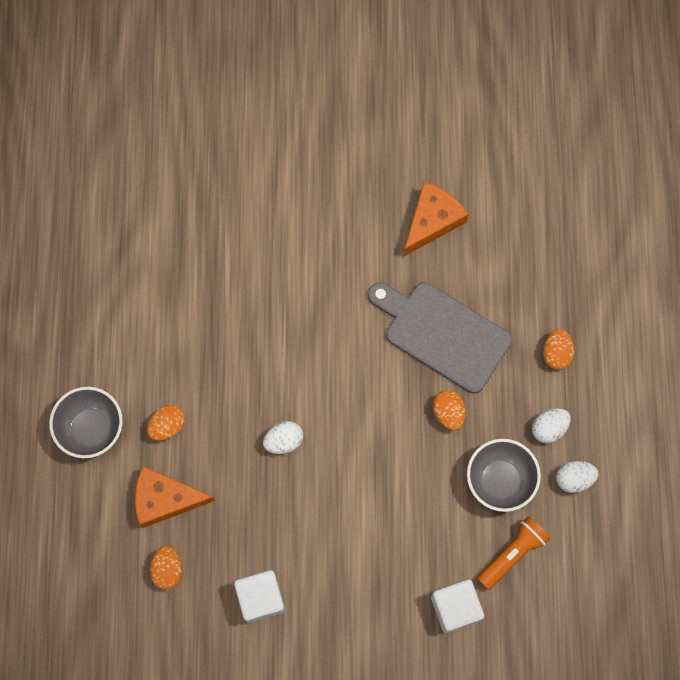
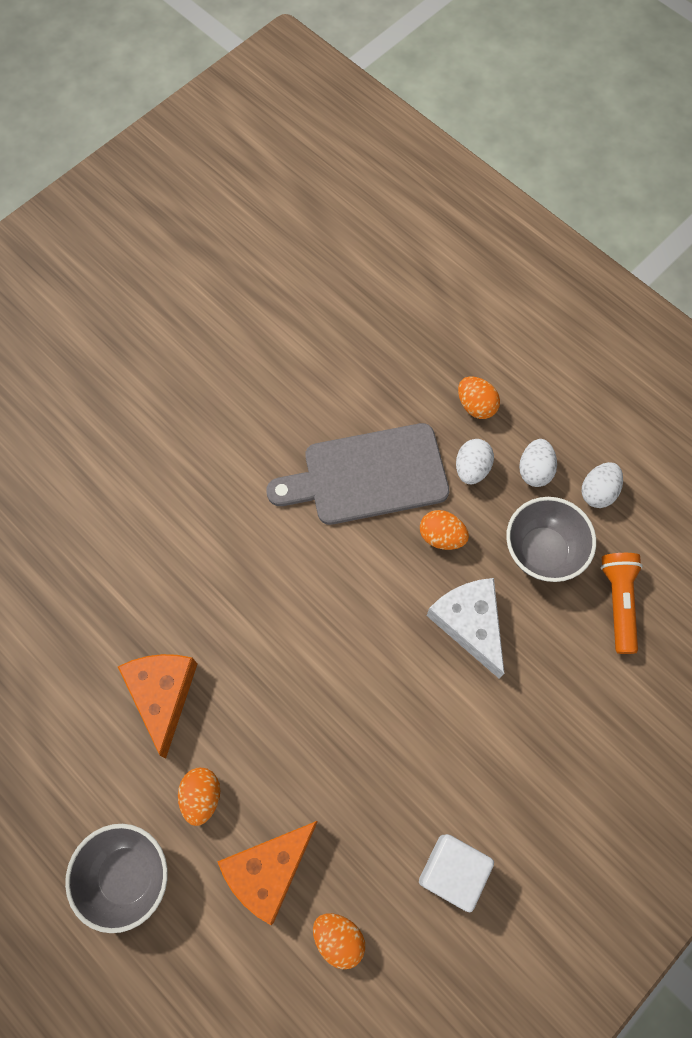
camera: 45 degrees left, 5 degrees down
white egg [263,421,303,454] -> white egg moved to [456,439,494,484]
orange cheese [404,182,469,256] -> orange cheese moved to [118,654,197,758]
white cube [431,579,484,633] -> none
none -> white cheese [427,578,504,679]

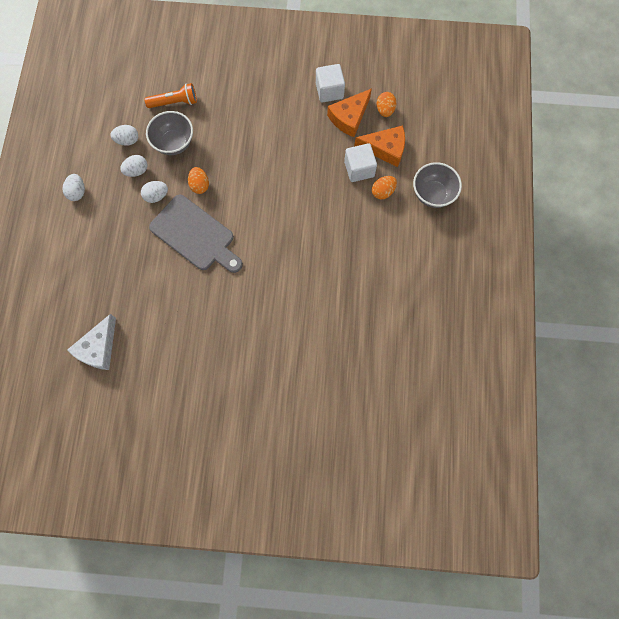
camera: 130 degrees left, 5 degrees up
orange cheese [118,654,197,758] -> orange cheese moved to [327,88,372,137]
white cheese [427,578,504,679] -> white cheese moved to [67,314,116,370]
orange egg [458,376,500,419] -> none
orange flashlight [600,553,643,654] -> orange flashlight turned 150 degrees counterclockwise [144,83,197,108]
none -> white egg [63,174,85,201]
none -> white cube [344,143,377,182]

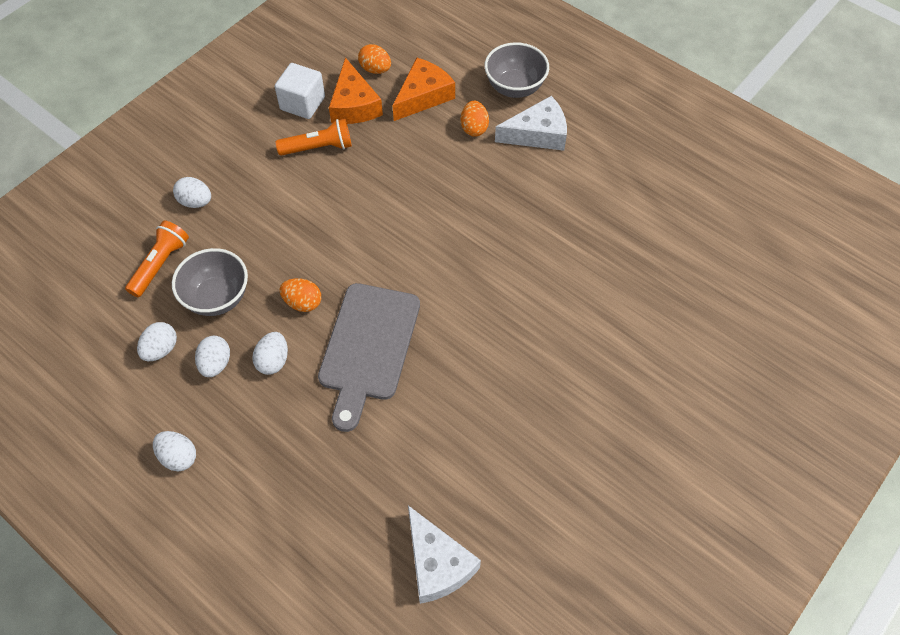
camera: 55 degrees left, 15 degrees down
grey cutting board [149,195,243,273] -> grey cutting board turned 120 degrees clockwise [318,283,420,432]
white cube [344,143,377,182] -> none
none -> white egg [173,177,211,208]
none -> orange flashlight [276,119,352,156]
none -> white cheese [495,96,567,151]

